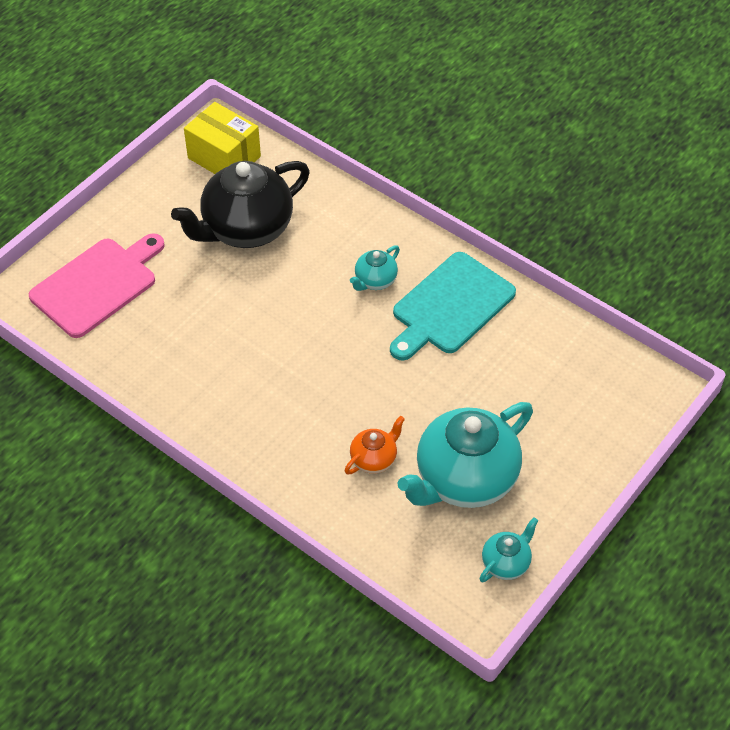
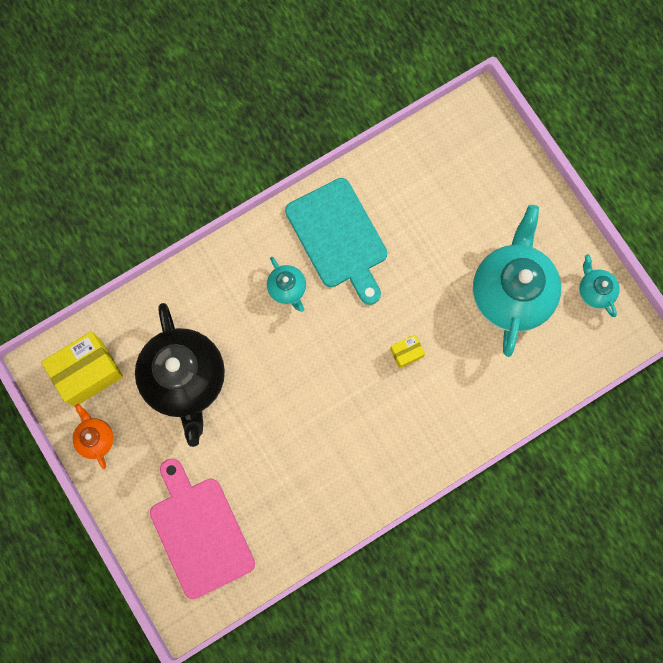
camera: 70 degrees left, 25 degrees up
orange teapot [345,416,405,474] -> orange teapot moved to [73,404,114,469]
turquoise teapot [397,402,533,508] -> turquoise teapot turned 150 degrees counterclockwise [473,205,561,357]
none -> yellow box [390,335,425,369]

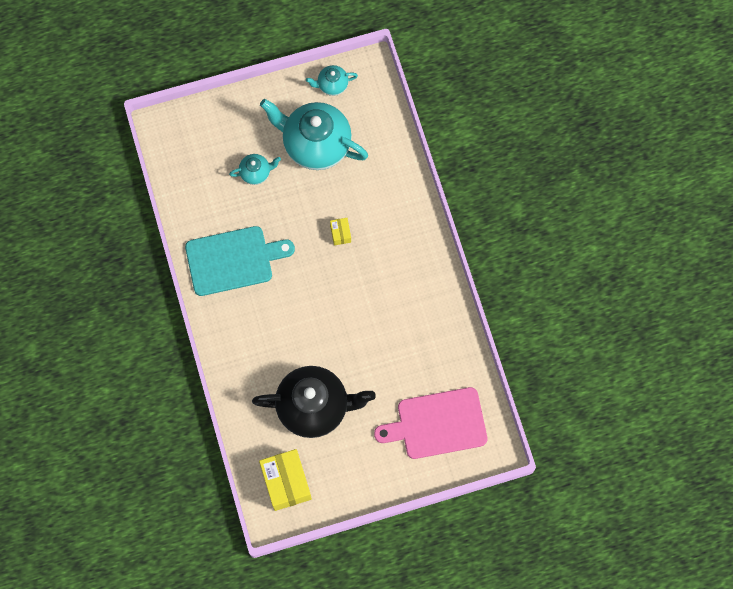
camera: 75 degrees left, 5 degrees down
orange teapot [73,404,114,469] -> none
turquoise teapot [267,257,306,312] -> turquoise teapot moved to [229,154,281,185]

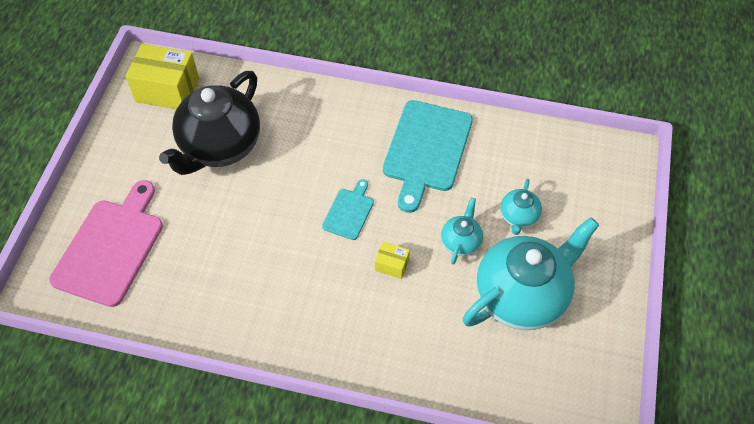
camera: 120 degrees right, 15 degrees down
turquoise teapot [306,65,358,96] -> turquoise teapot moved to [441,198,483,264]
none -> turquoise cutting board [322,179,374,240]

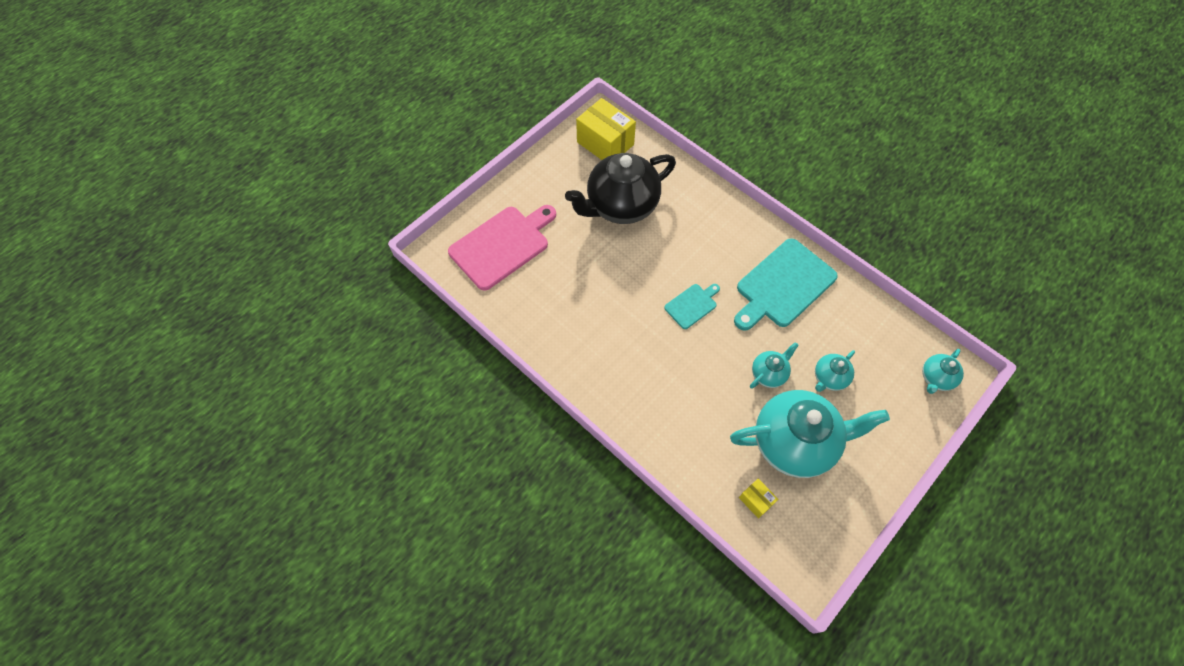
camera: 30 degrees right, 5 degrees up
yellow box [375,242,410,279] -> yellow box moved to [739,479,779,519]
none -> turquoise teapot [922,349,964,394]

